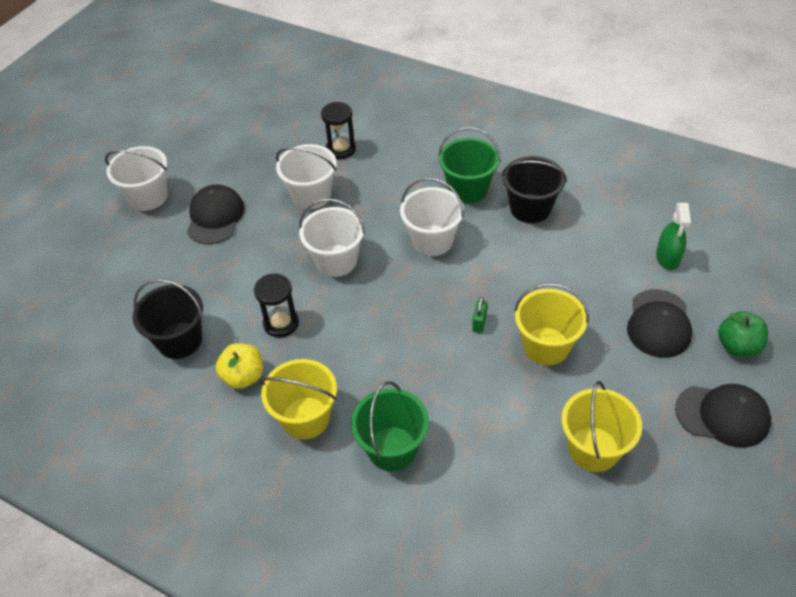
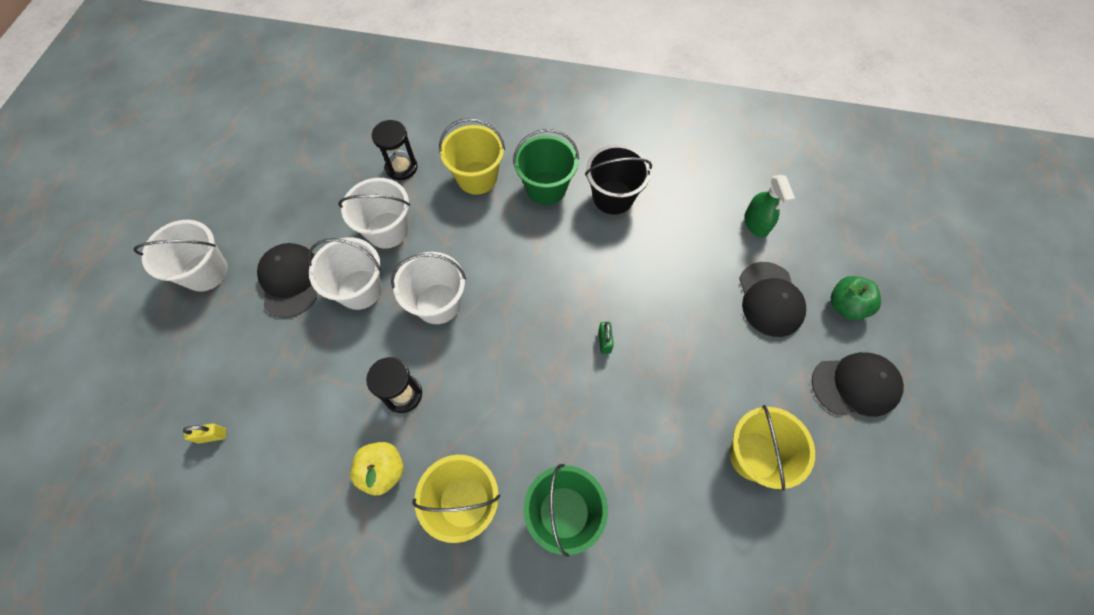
camera: 20 degrees left, 15 degrees up
black bucket [133,279,203,359] -> none
white bucket [400,177,464,256] -> white bucket moved to [307,237,382,310]
yellow bucket [514,283,589,365] -> yellow bucket moved to [439,118,505,195]
none -> yellow padlock [183,423,226,444]

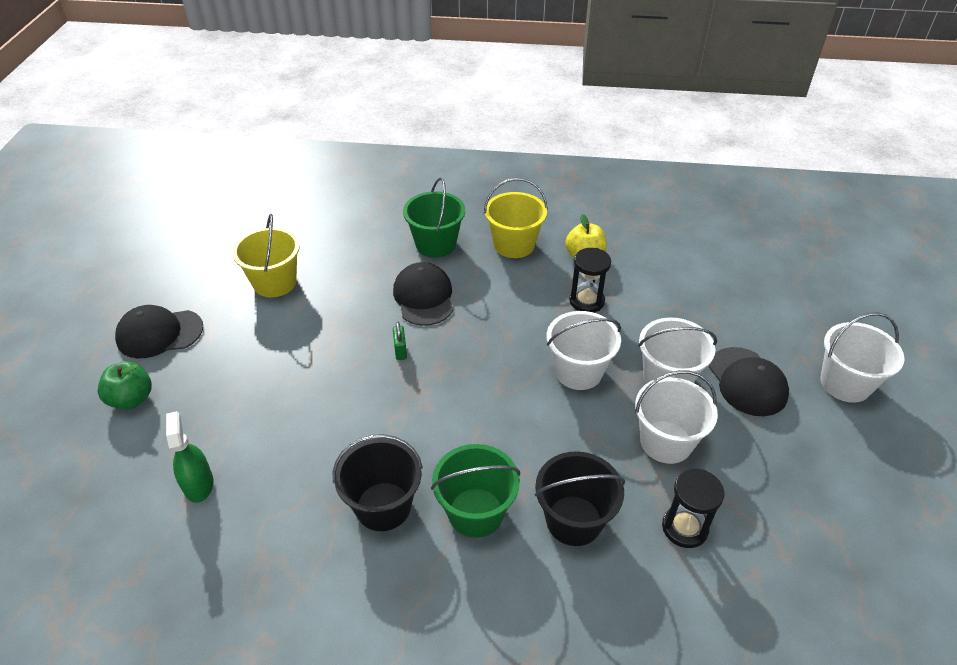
camera: 175 degrees right, 20 degrees down
yellow padlock [183,423,226,444] -> none
yellow bucket [439,118,505,195] -> black bucket [535,451,625,546]
black cap [739,262,806,337] -> black cap moved to [393,262,453,326]

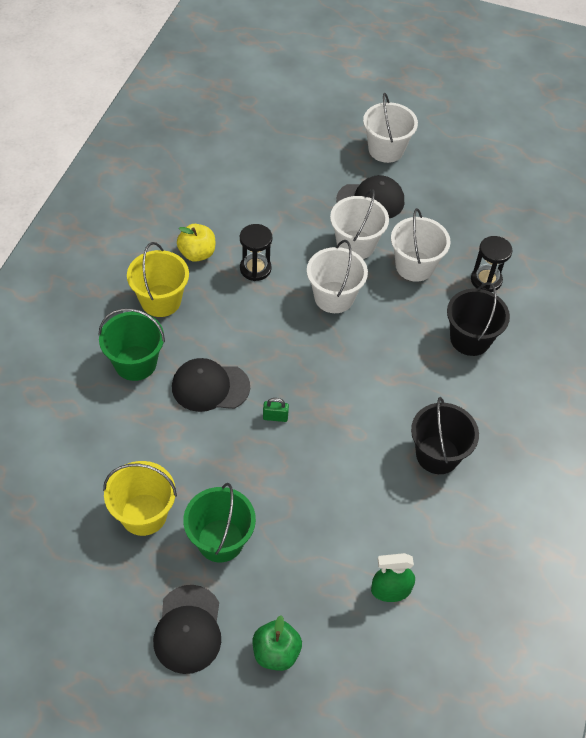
camera: 80 degrees left, 10 degrees up
green bucket [431,444,520,538] -> green bucket moved to [183,483,256,562]

